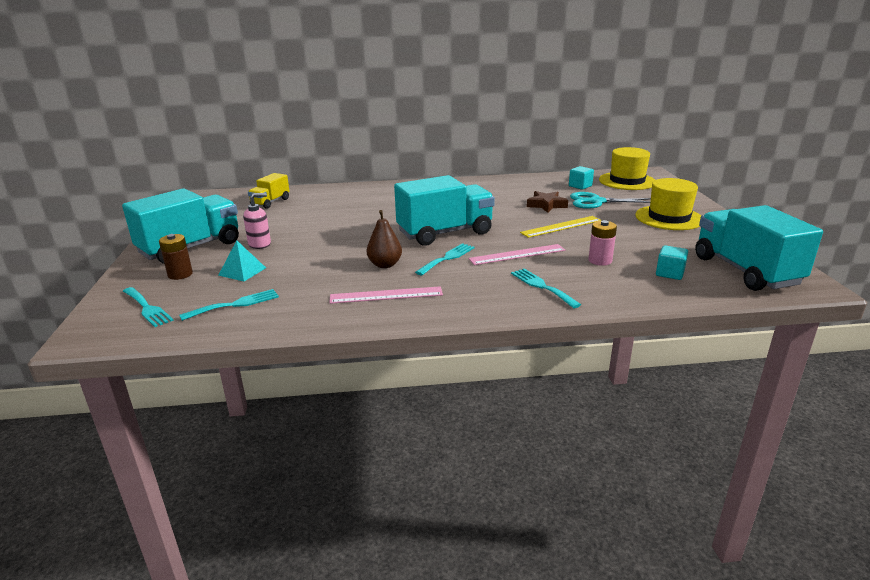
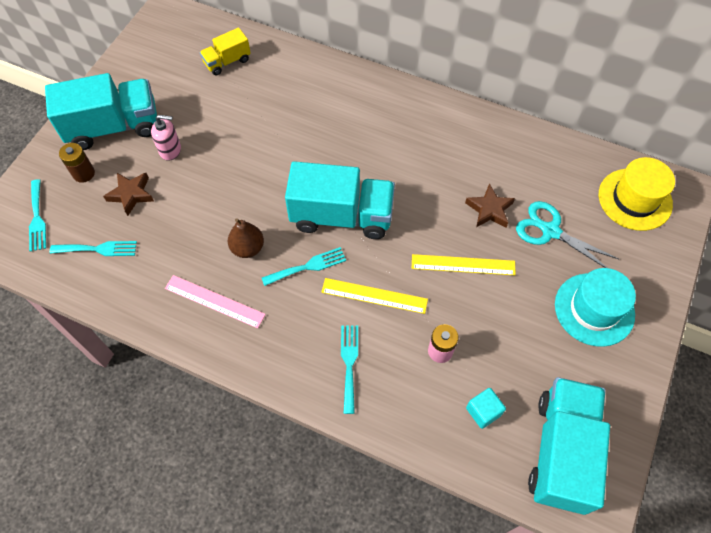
camera: 30 degrees right, 35 degrees up
turquoise pyramid [218,240,266,281] -> brown star [103,173,154,216]
pink ruler [469,244,565,265] -> yellow ruler [321,278,428,314]
turquoise cube [569,166,594,190] -> none
yellow hat [635,178,701,230] -> turquoise hat [555,268,636,347]

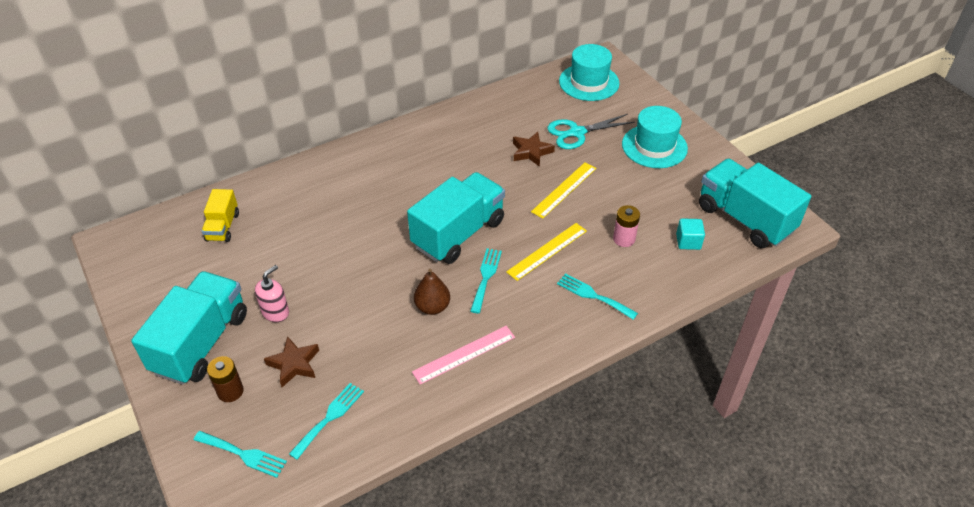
camera: 55 degrees left, 15 degrees down
yellow hat [599,157,675,231] -> turquoise hat [559,44,620,101]

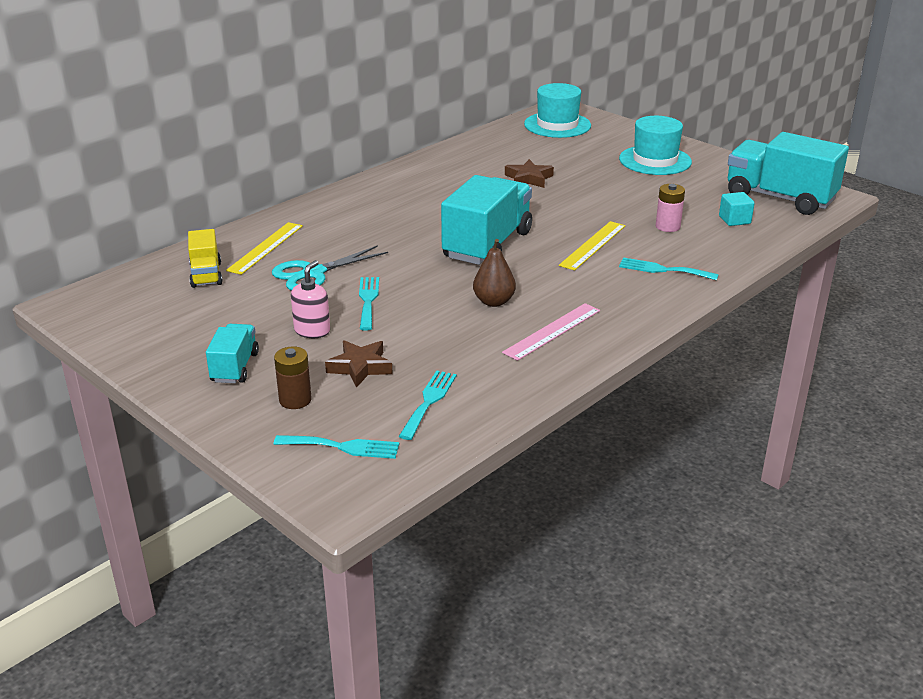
camera: 15 degrees left, 15 degrees down
turquoise truck [131,271,247,385] -> turquoise truck [206,324,259,383], size x0.52
turquoise fork [470,248,502,314] -> turquoise fork moved to [359,277,379,331]
yellow ruler [531,162,596,219] -> yellow ruler moved to [226,222,303,275]
turquoise scissors [547,114,635,149] -> turquoise scissors moved to [272,245,388,291]

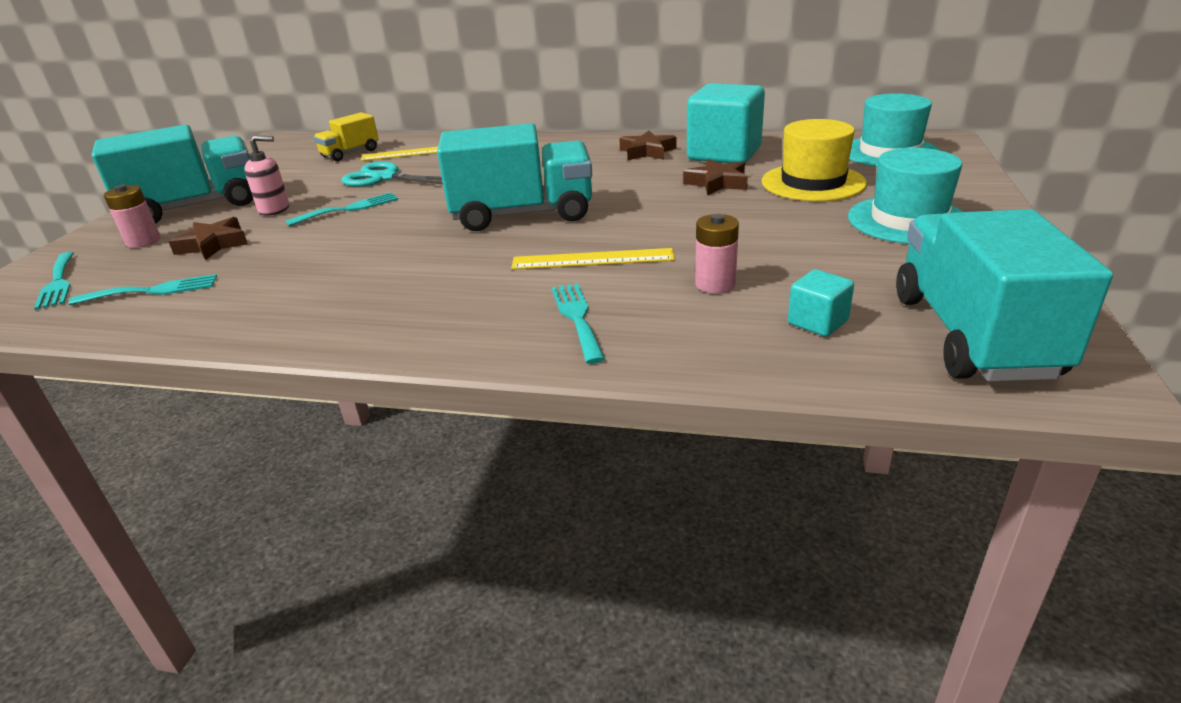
camera: 60 degrees right, 0 degrees up
turquoise truck [206,324,259,383] -> turquoise truck [92,124,253,224], size x1.92
brown battery [274,346,312,409] -> pink battery [104,184,161,248]
brown pear [473,239,516,307] -> none
pink ruler [502,303,600,361] -> none
none -> brown star [619,131,677,160]
none -> turquoise cube [687,83,765,163]
none -> yellow hat [762,119,867,201]

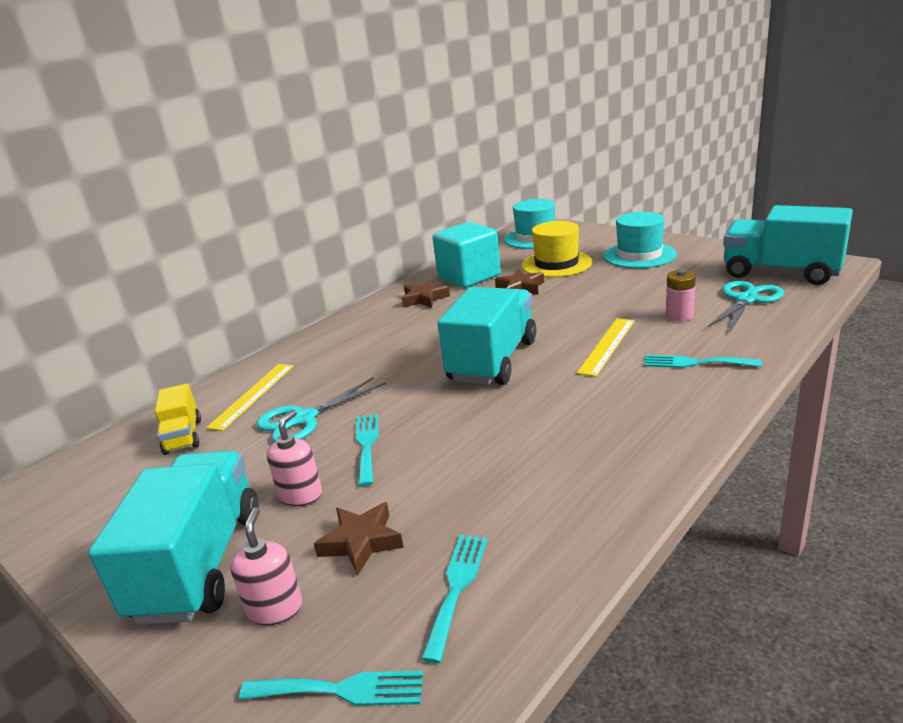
camera: 60 degrees left, 5 degrees down
pink battery [104,184,161,248] -> pink soap dispenser [230,507,302,626]
turquoise cube [788,269,854,336] -> turquoise scissors [707,281,784,333]

